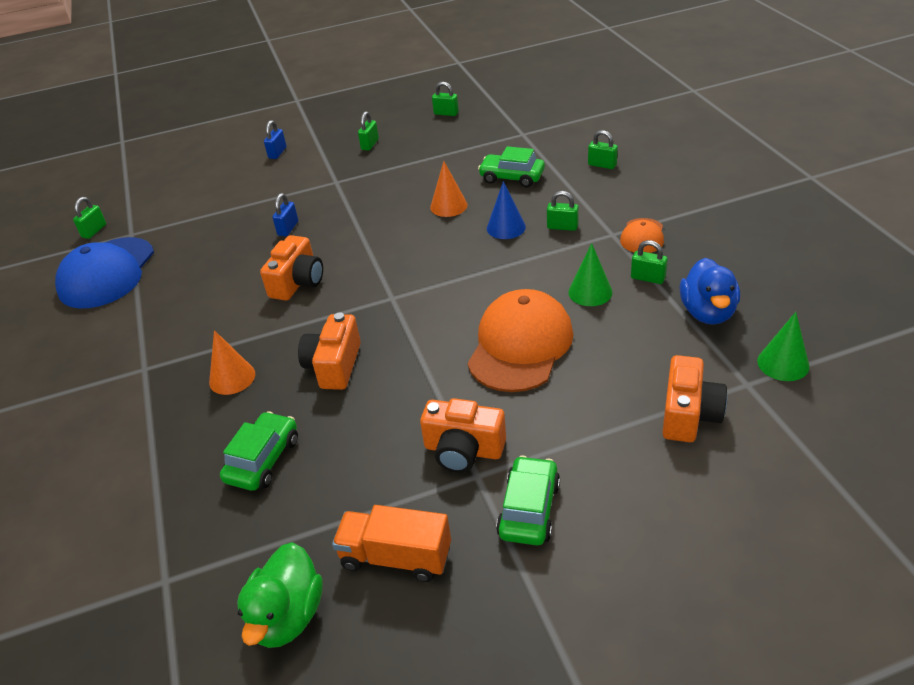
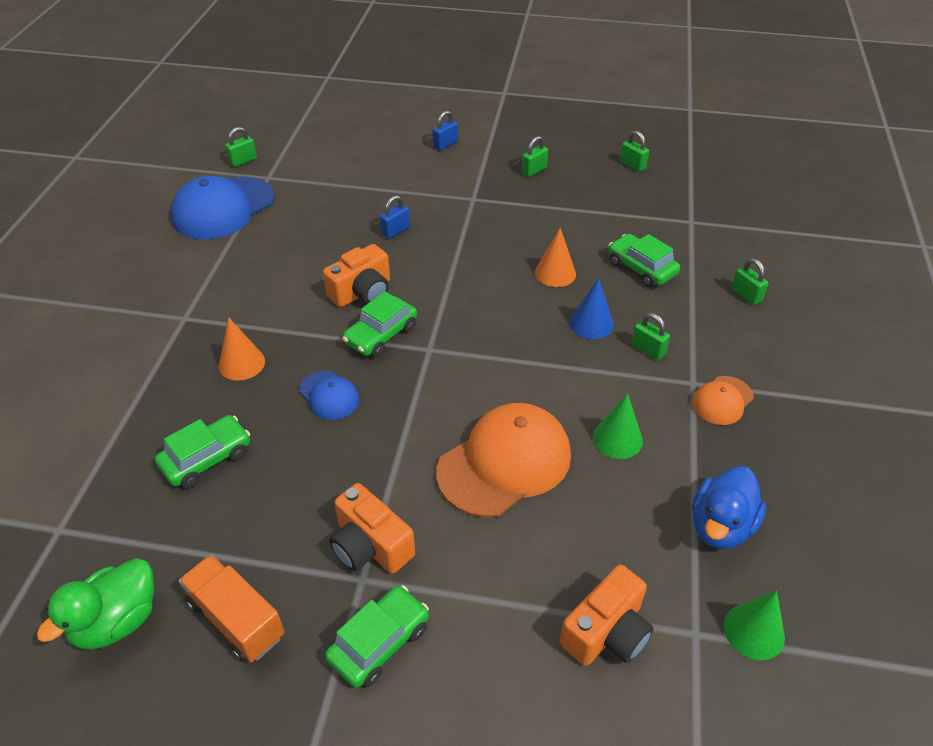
camera: 25 degrees right, 5 degrees up
orange camera [298,312,361,390] -> blue cap [299,371,359,420]
green padlock [631,240,668,284] -> none
none -> green car [342,292,417,358]

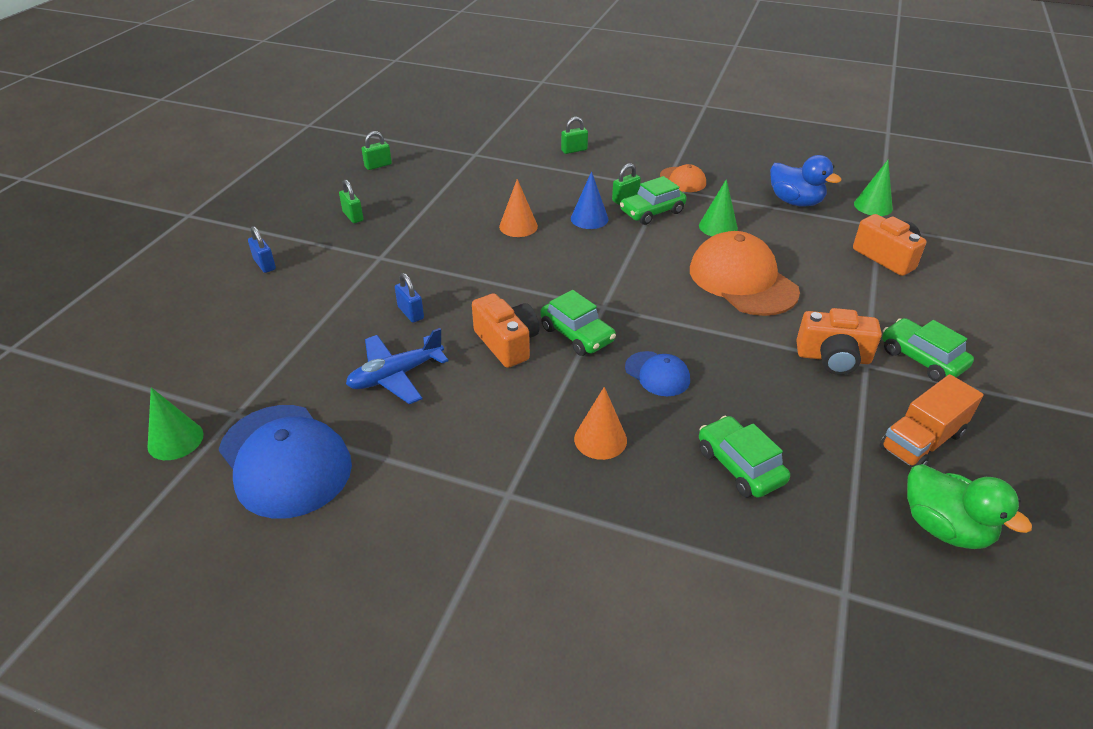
camera: 80 degrees left, 5 degrees down
green padlock [225,127,257,167] -> green cone [148,387,204,460]
blue cap [299,371,359,420] -> blue cap turned 75 degrees clockwise [625,351,690,396]
orange camera [329,483,415,574] -> orange camera turned 45 degrees clockwise [796,308,882,375]
green car [608,234,680,287] -> green car moved to [620,176,687,225]
none -> blue plane [346,328,449,404]

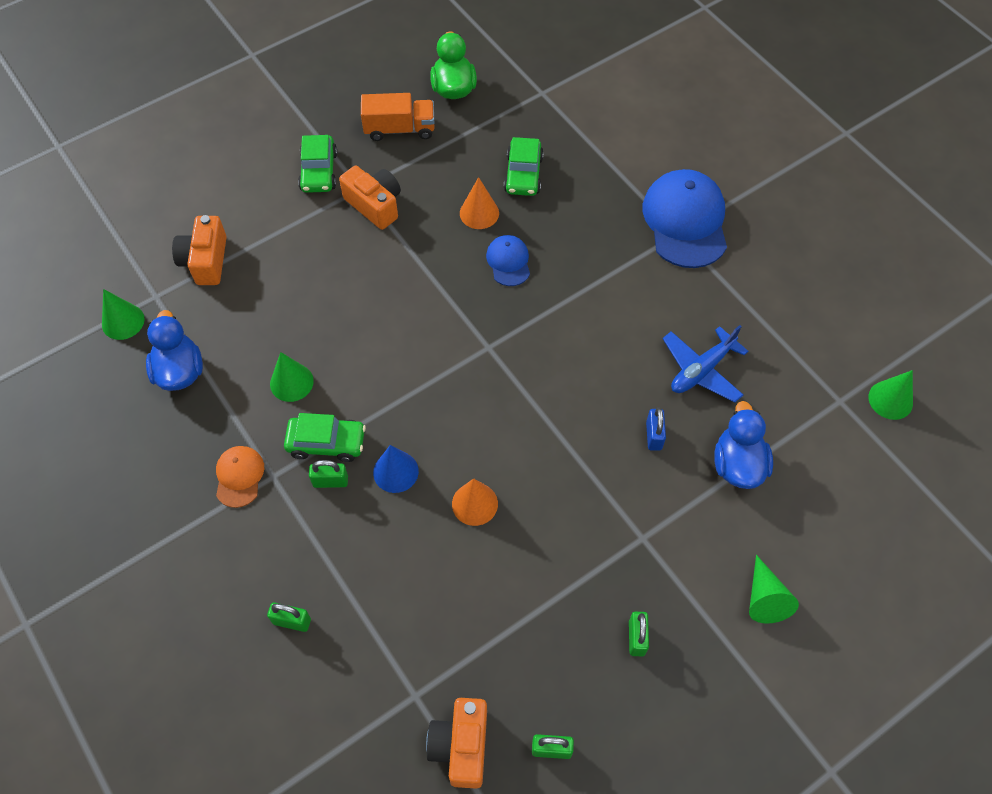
camera: 145 degrees left, 20 degrees up
blue cap [218,405,352,519] -> blue cap moved to [643,169,727,268]
blue padlock [248,226,276,273] -> green cone [749,555,799,624]
blue plane [346,328,449,404] -> blue plane turned 135 degrees clockwise [663,325,748,403]
orange camera [472,293,539,368] -> orange camera moved to [426,698,487,789]
green car [540,290,616,356] -> none
orange cone [574,387,627,460] -> orange cone moved to [460,177,499,229]
orange cap [690,231,800,316] -> none
none -> blue duck [714,401,773,489]

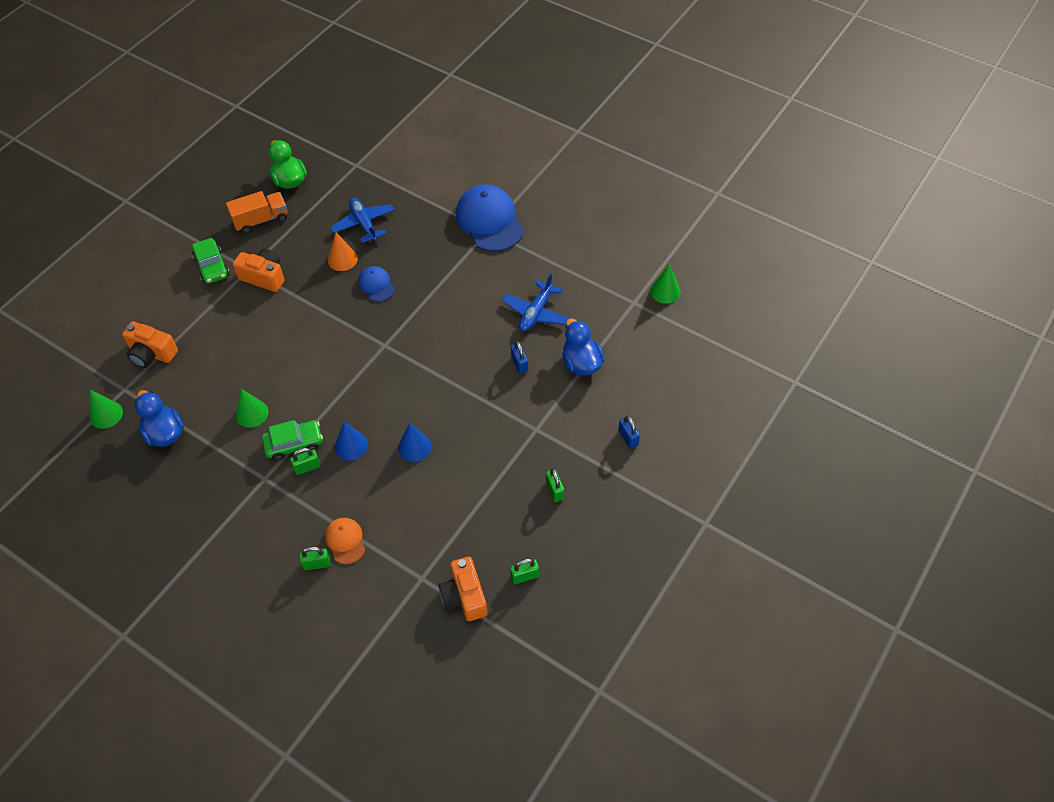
camera: 20 degrees left, 5 degrees down
orange camera [172,215,227,285] -> orange camera turned 45 degrees counterclockwise [122,321,178,368]
orange cap [216,446,264,508] -> orange cap moved to [325,518,365,564]
orange cone [452,478,498,526] -> blue cone [398,423,432,462]
green car [504,137,544,196] -> blue plane [330,198,395,243]
green cone [749,555,799,624] -> blue padlock [618,416,640,449]

